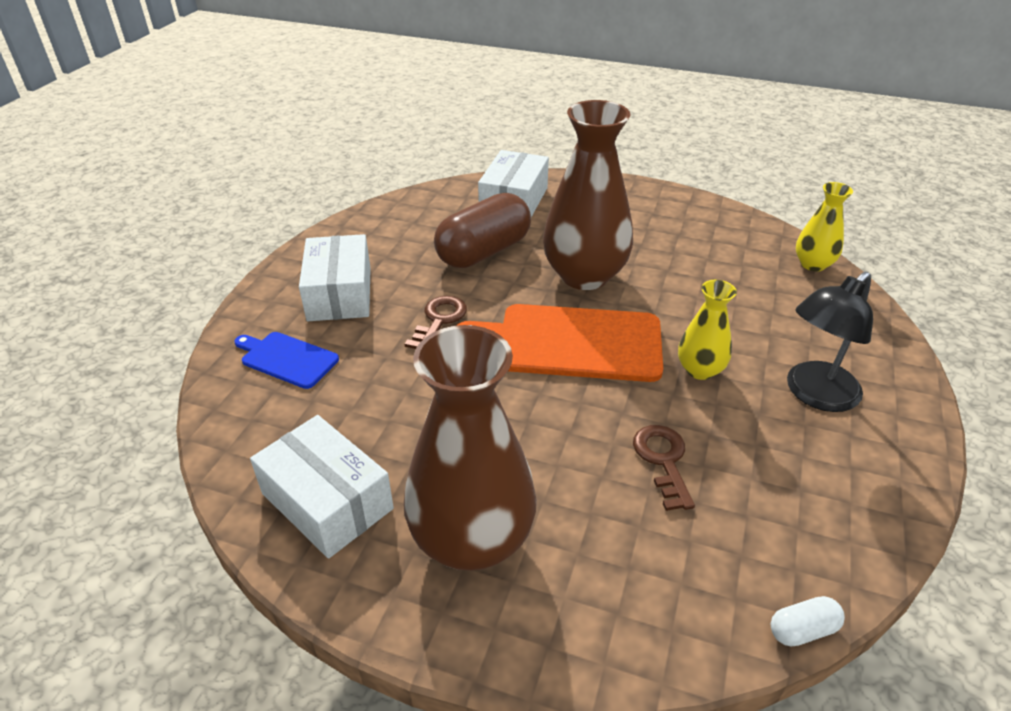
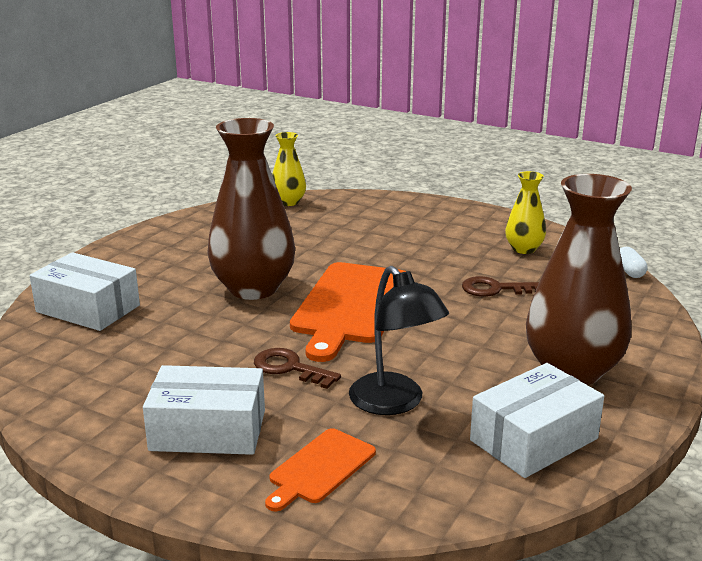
camera: 80 degrees left, 15 degrees down
blue cutting board [234,332,339,389] -> orange cutting board [265,428,376,511]
brown capsule [434,193,531,268] -> none
yellow vase [678,280,737,380] -> yellow vase moved to [505,171,546,254]
black lamp [787,272,873,412] -> black lamp moved to [349,266,449,415]

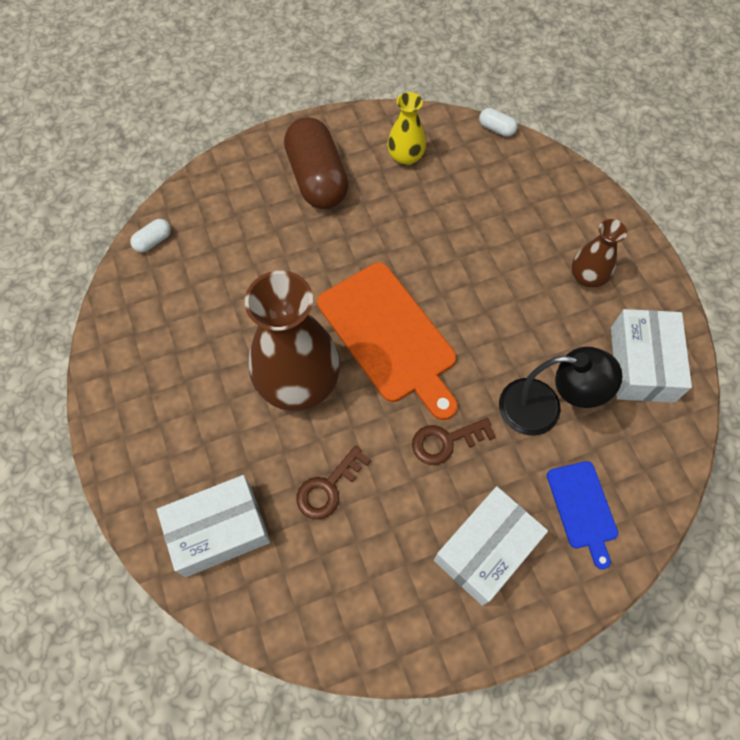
camera: 50 degrees left, 40 degrees up
orange cutting board [265,428,376,511] -> blue cutting board [547,461,618,569]
yellow vase [272,132,306,206] -> white capsule [130,219,171,253]
brown key [462,276,539,297] -> brown key moved to [297,446,371,519]
brown vase [526,174,632,385] -> brown vase [572,219,627,287], size x0.51
none -> brown capsule [284,117,349,209]

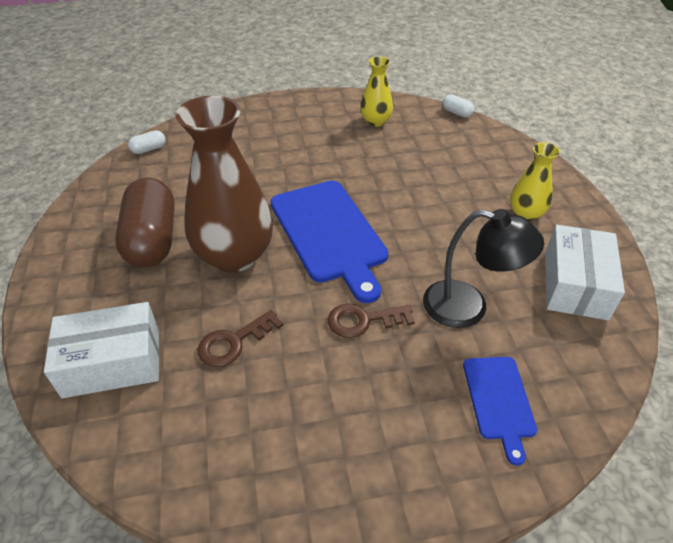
camera: 10 degrees right, 20 degrees down
brown capsule [284,117,349,209] -> brown capsule moved to [115,178,175,267]
orange cutting board [317,263,458,420] -> blue cutting board [271,180,389,303]
white box [434,486,548,606] -> none
brown vase [572,219,627,287] -> yellow vase [510,142,560,221]

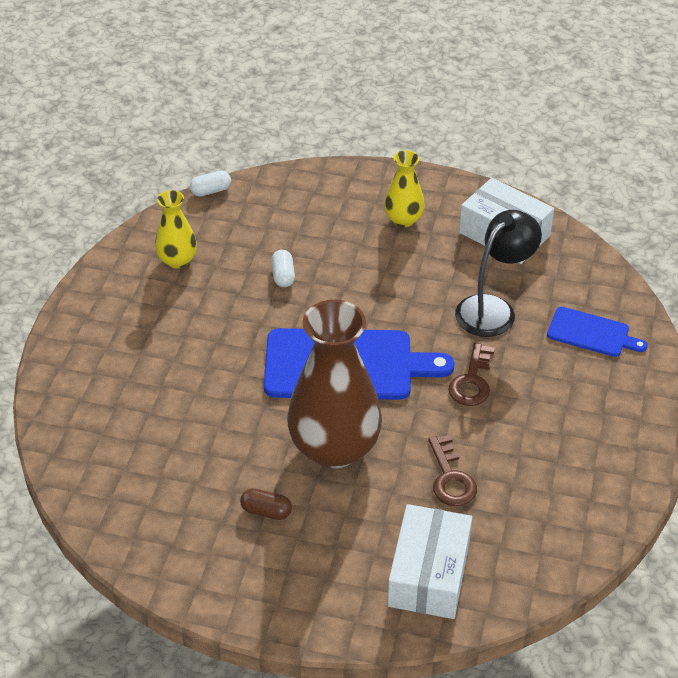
camera: 65 degrees left, 0 degrees up
brown capsule [115,178,175,267] -> brown capsule [240,488,292,520], size x0.41
white capsule [128,130,166,154] -> white capsule moved to [271,250,295,287]

